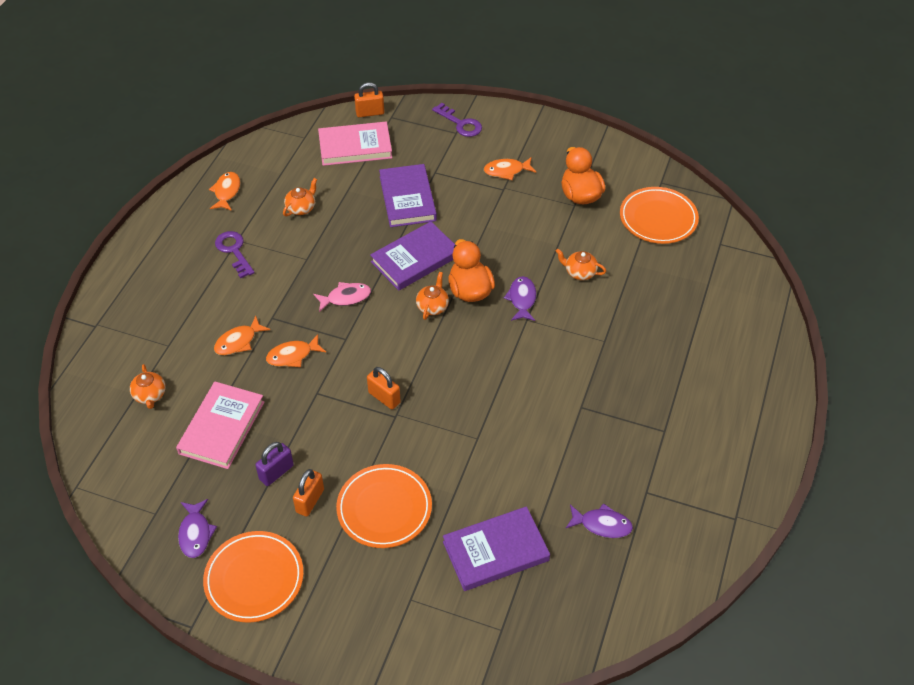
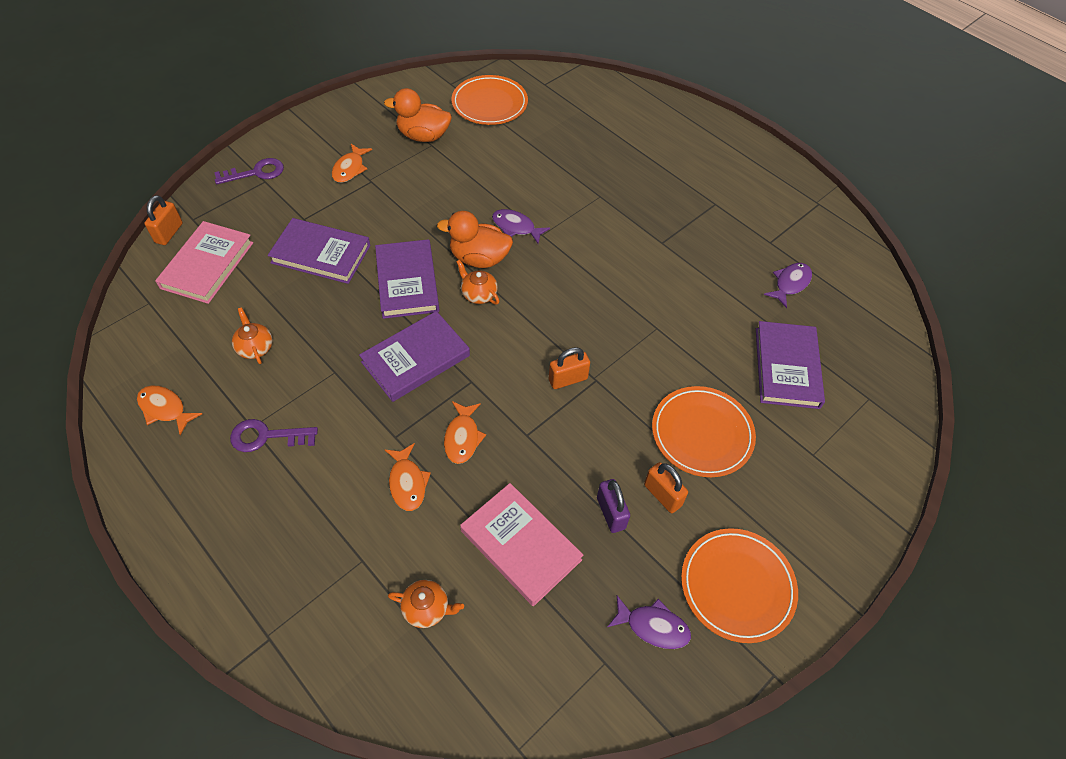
camera: 65 degrees left, 5 degrees up
pink fish [314,282,371,312] -> purple book [359,311,470,402]
orange teapot [556,249,606,280] -> none

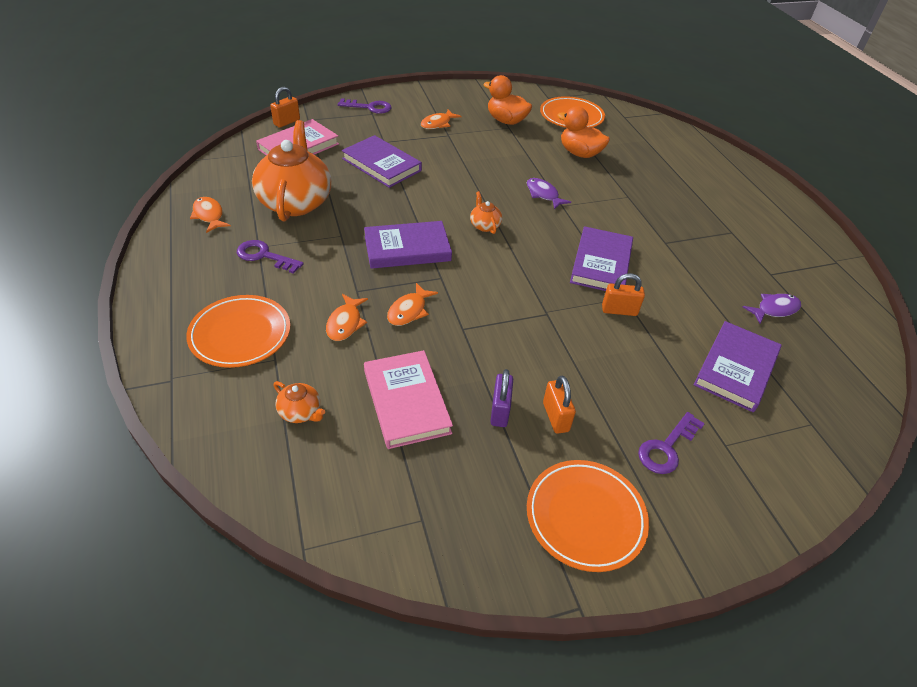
camera: 25 degrees right, 10 degrees down
orange teapot [232,307,273,364] -> orange teapot [252,120,331,222], size x2.38
purple book [375,239,439,319] -> purple book moved to [570,226,633,291]
orange duck [437,211,513,268] -> orange duck moved to [557,106,610,158]
orange padlock [549,347,590,389] -> orange padlock moved to [602,273,645,316]
purple fish [608,596,691,649] -> none
orange plate [652,386,756,477] -> orange plate moved to [186,295,290,368]
none -> purple key [638,412,705,474]

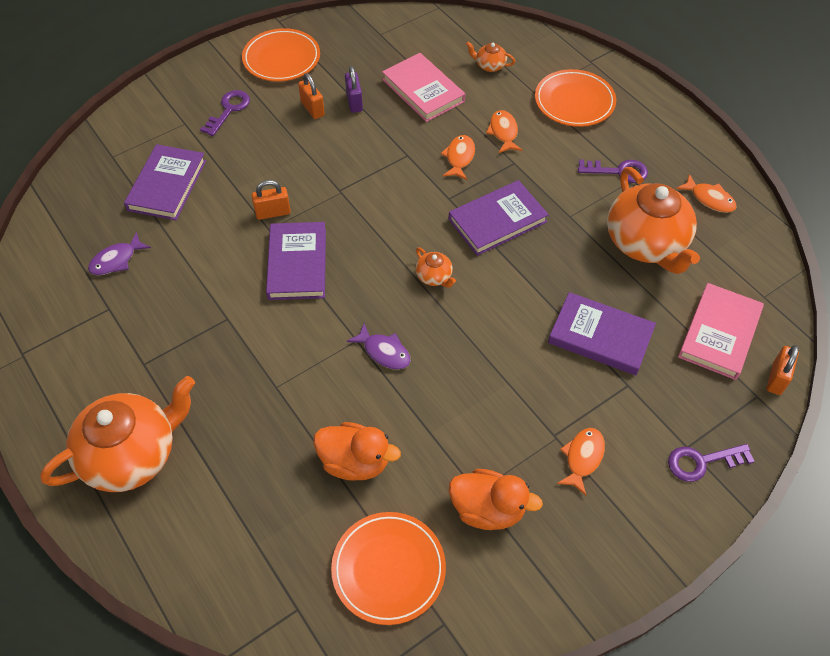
camera: 165 degrees right, 10 degrees up
none -> orange teapot [40,376,195,492]

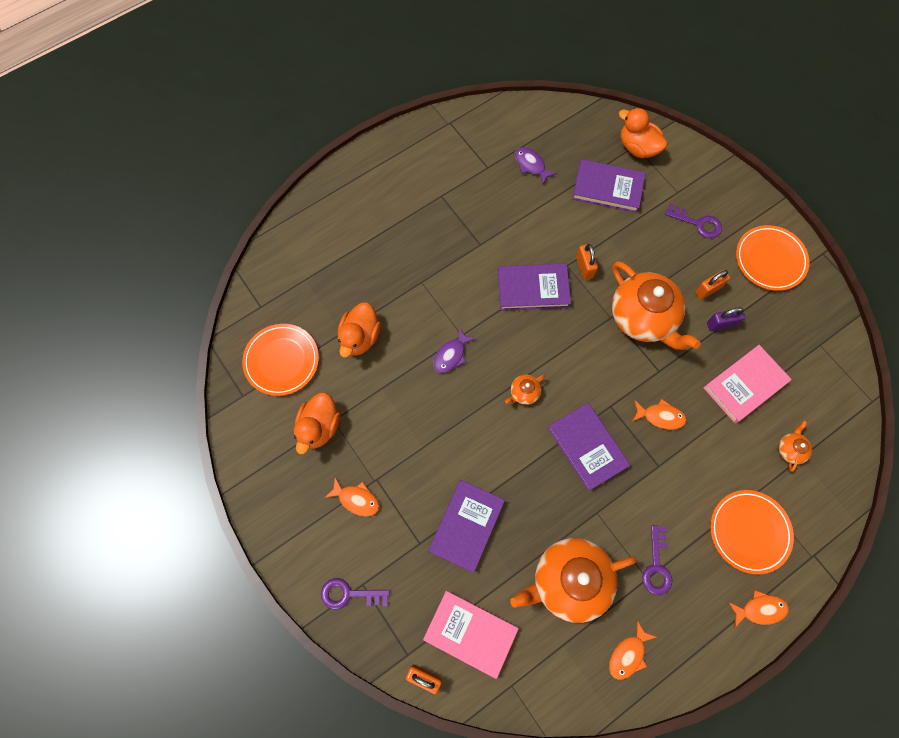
camera: 90 degrees right, 15 degrees up
orange teapot [40,376,195,492] -> orange teapot moved to [612,261,701,350]
orange fish [486,110,522,153] -> orange fish moved to [729,590,789,627]
purple key [668,444,755,482] -> purple key turned 75 degrees counterclockwise [321,578,390,610]
none -> orange duck [619,108,668,158]

